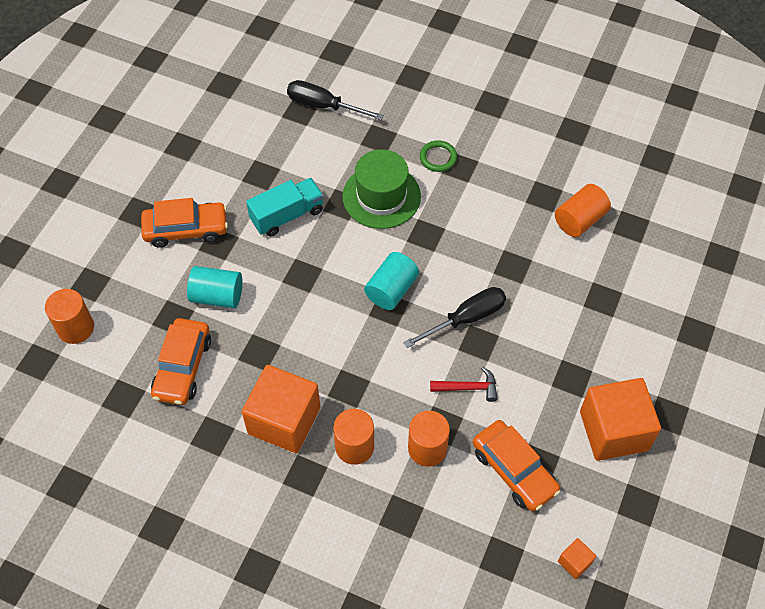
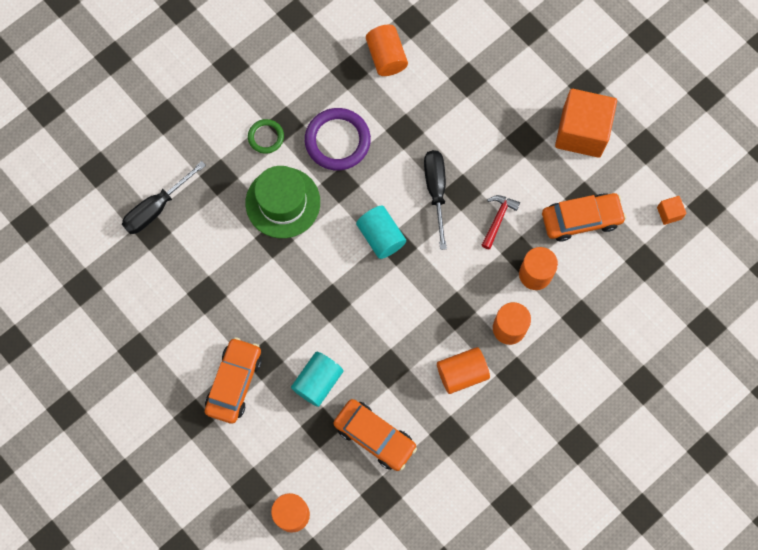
camera: 65 degrees left, 15 degrees up
orange cube [242,365,320,453] -> orange cylinder [437,347,490,394]
turquoise truck [246,178,324,237] -> none
none -> purple ring [305,108,371,170]

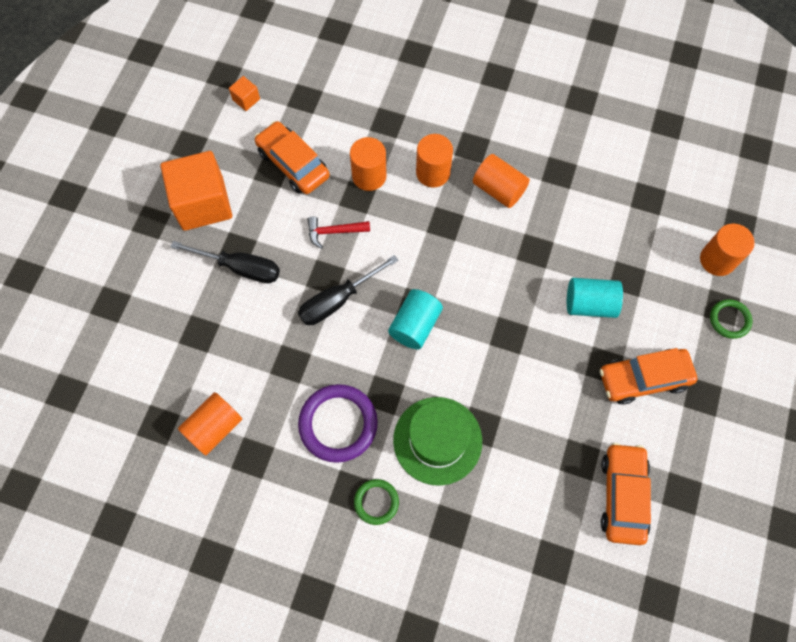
camera: 120 degrees left, 5 degrees down
black screwdriver [122,161,206,234] -> black screwdriver moved to [171,241,280,283]
orange car [334,399,417,471] -> orange car moved to [601,443,651,545]
none -> green ring [710,299,752,339]

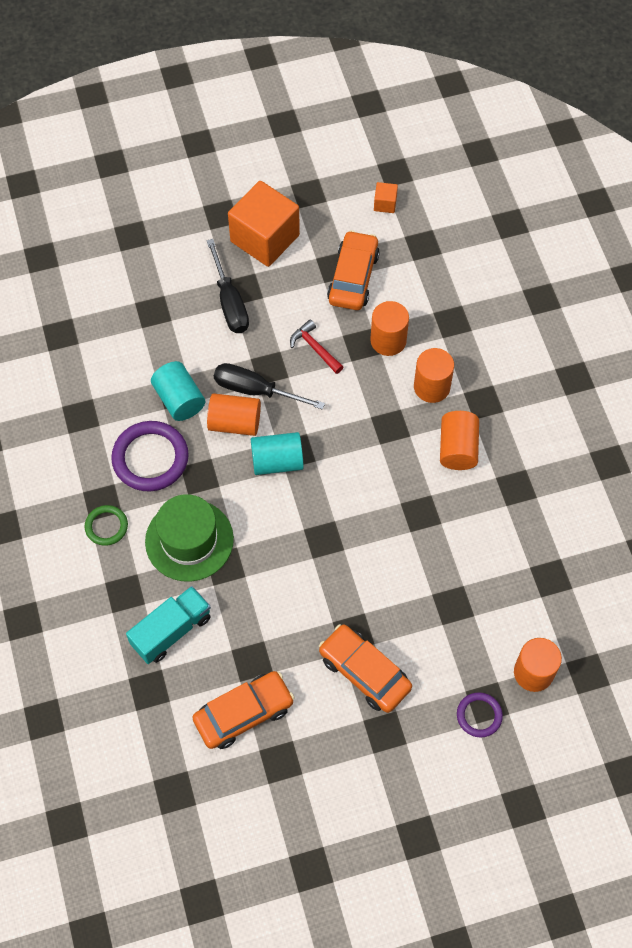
camera: 55 degrees right, 5 degrees down
orange cylinder [178,392,242,456] -> orange cylinder moved to [207,393,261,436]
turquoise cylinder [567,278,623,318] -> turquoise cylinder moved to [151,361,205,421]
green ring [710,299,752,339] -> purple ring [457,692,503,737]
none -> turquoise truck [126,586,211,664]

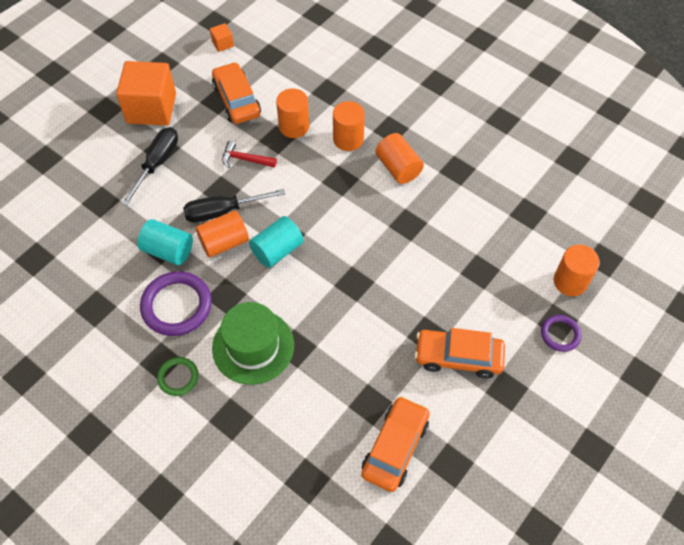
camera: 35 degrees left, 5 degrees down
turquoise truck [126,586,211,664] -> none
black screwdriver [206,239,249,333] -> black screwdriver turned 105 degrees counterclockwise [121,127,178,206]

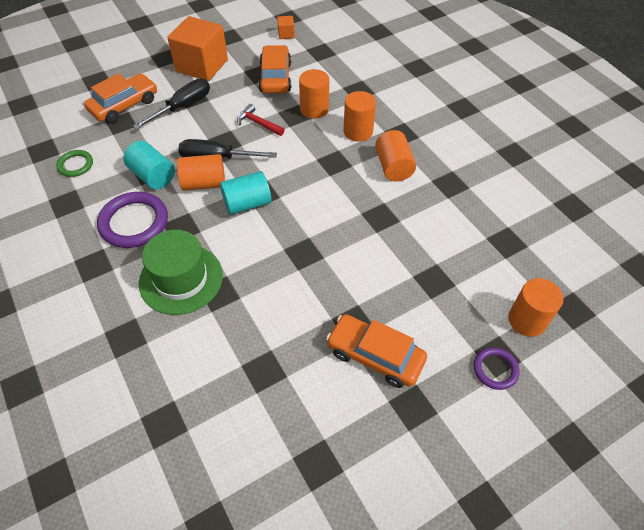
camera: 20 degrees right, 5 degrees down
green ring [157,357,199,396] -> green ring moved to [56,150,93,177]
orange car [361,396,430,492] -> orange car moved to [84,73,157,123]

